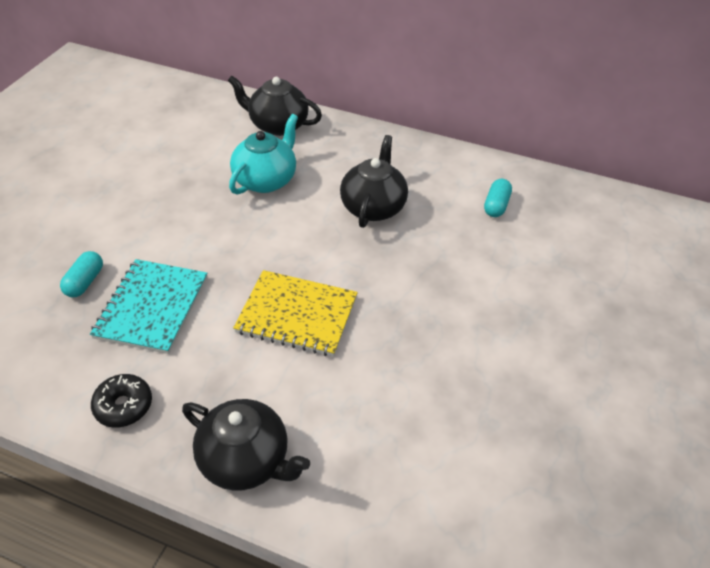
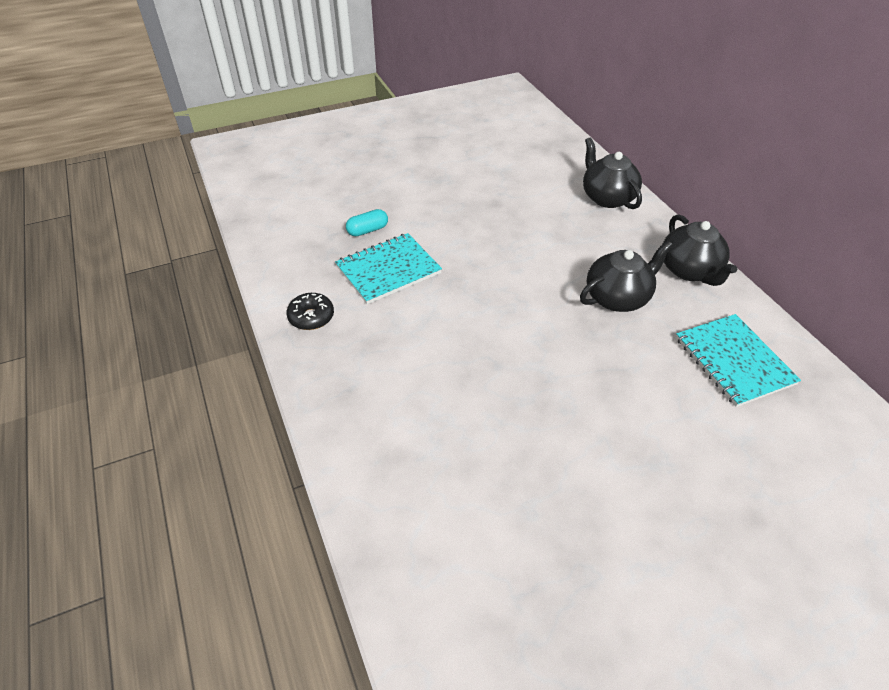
camera: 45 degrees right, 0 degrees up
black teapot [182,399,310,491] -> black teapot moved to [663,214,737,286]
turquoise teapot [229,114,298,194] -> none
yellow notebook [233,270,358,356] -> none
turquoise capsule [484,179,512,217] -> turquoise notebook [676,314,801,407]

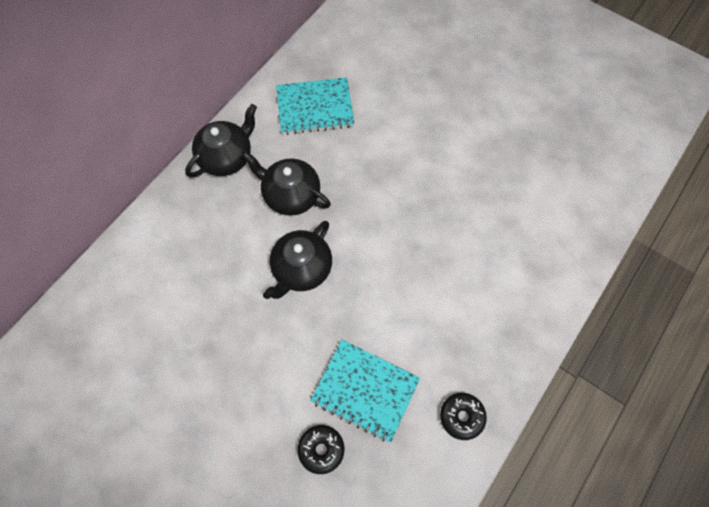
camera: 120 degrees left, 20 degrees up
turquoise capsule [346,209,388,236] -> black donut [298,425,344,474]
black teapot [583,137,642,209] -> black teapot moved to [263,221,332,299]
turquoise notebook [676,314,801,407] -> turquoise notebook turned 45 degrees clockwise [276,77,354,135]

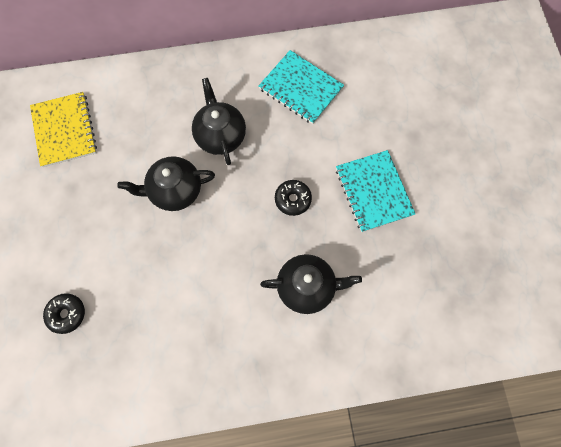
camera: 45 degrees right, 5 degrees up
black teapot [185,104,257,178] -> black teapot moved to [260,254,362,314]
turquoise notebook [310,339,420,442] -> turquoise notebook moved to [336,150,415,232]
black donut [440,393,487,440] -> black donut moved to [275,180,312,216]
none -> yellow notebook [30,92,97,167]

